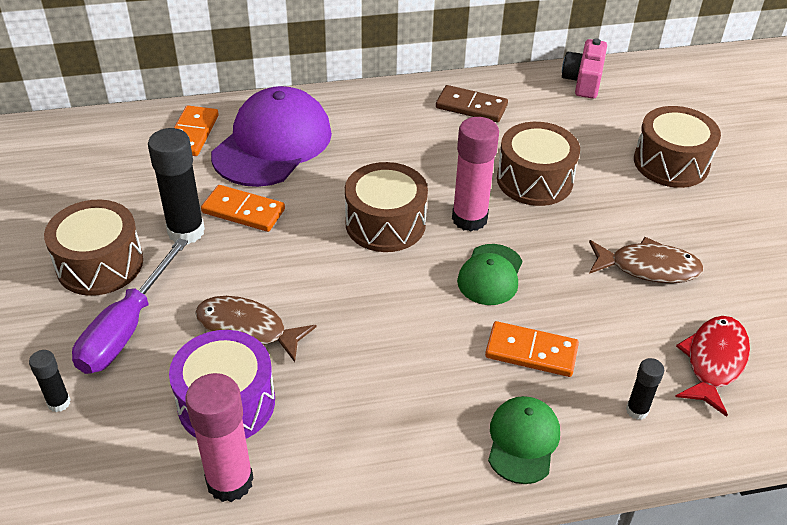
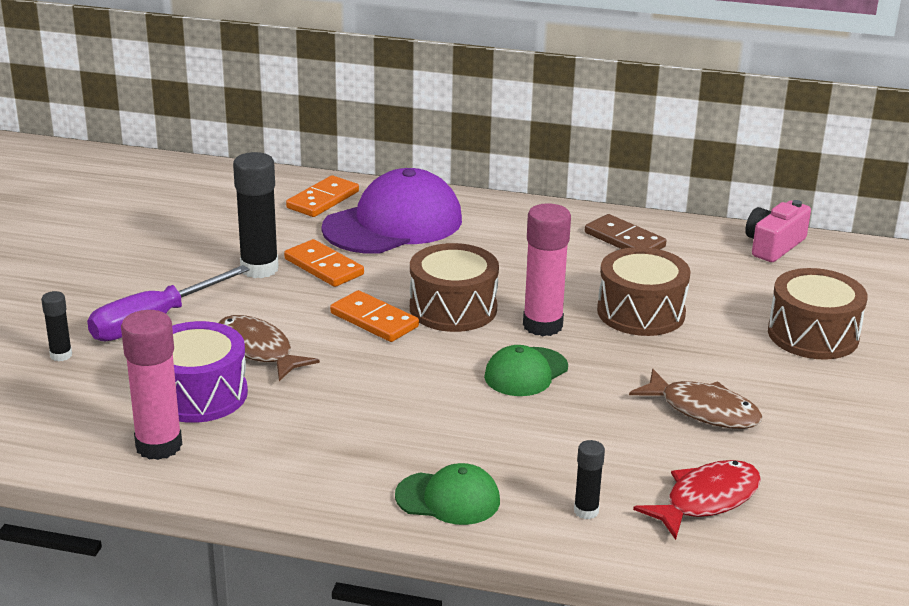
camera: 25 degrees right, 15 degrees down
brown drum [44,200,143,296] -> none
orange domino [485,321,579,377] -> orange domino moved to [330,290,419,342]
green cap [488,396,560,484] -> green cap turned 60 degrees clockwise [395,463,500,525]

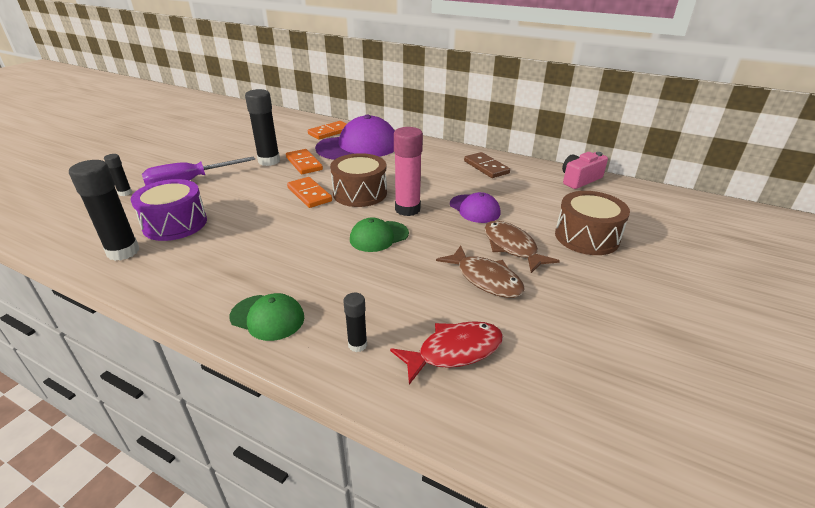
camera: 15 degrees right, 5 degrees up
pink glue stick [121,310,182,460] -> black glue stick [69,160,139,261]
brown fish [219,315,320,381] -> brown fish moved to [484,221,560,273]
brown drum [597,247,691,336] -> purple cap [450,192,500,223]

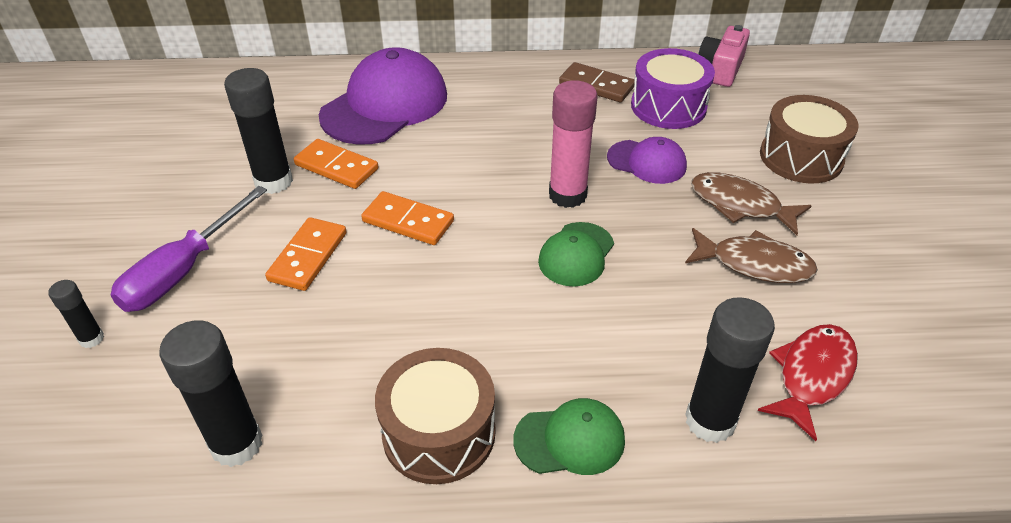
camera: 30 degrees left, 10 degrees up
purple drum [131,179,207,241] -> purple drum moved to [631,48,715,129]
orange domino [308,121,347,140] -> orange domino moved to [265,217,347,291]
brown drum [330,153,387,207] -> brown drum moved to [375,348,496,484]
black glue stick [343,293,367,352] -> black glue stick [685,297,775,443], size x1.94

